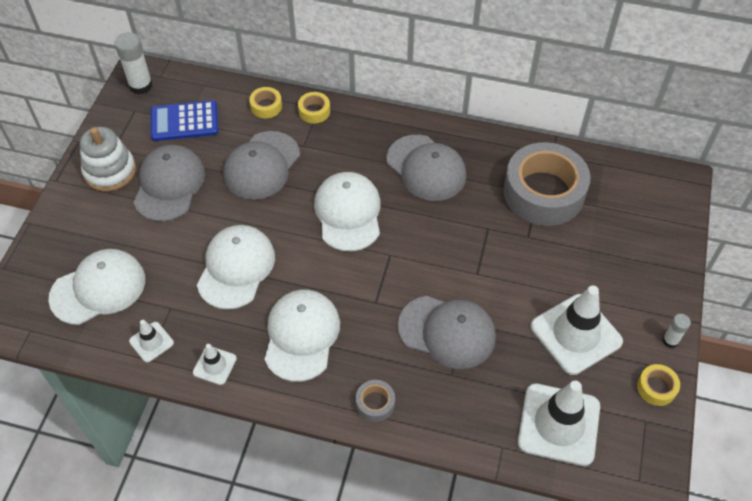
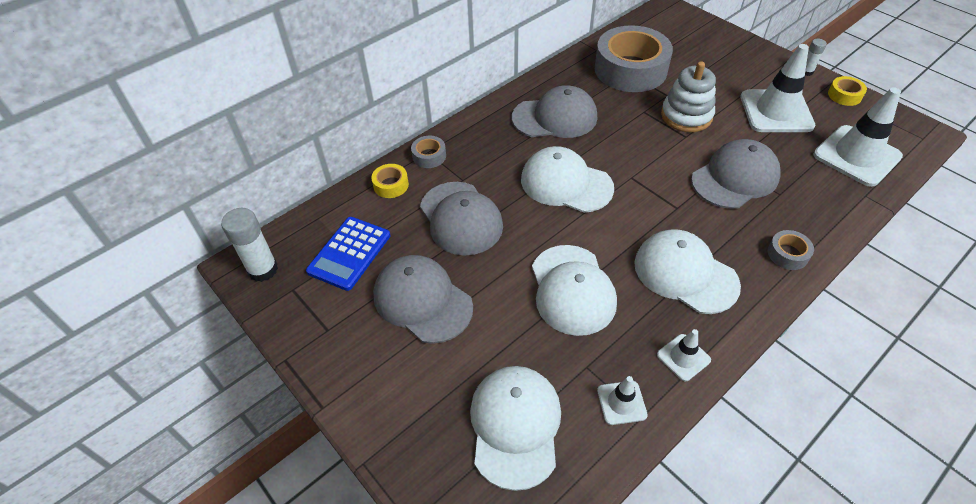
camera: 55 degrees left, 5 degrees down
white stacking toy [80,127,136,192] -> white stacking toy moved to [661,61,716,132]
white cap [197,225,275,310] -> white cap turned 150 degrees counterclockwise [532,245,617,336]
yellow tape [298,92,330,124] -> grey tape [411,136,446,168]

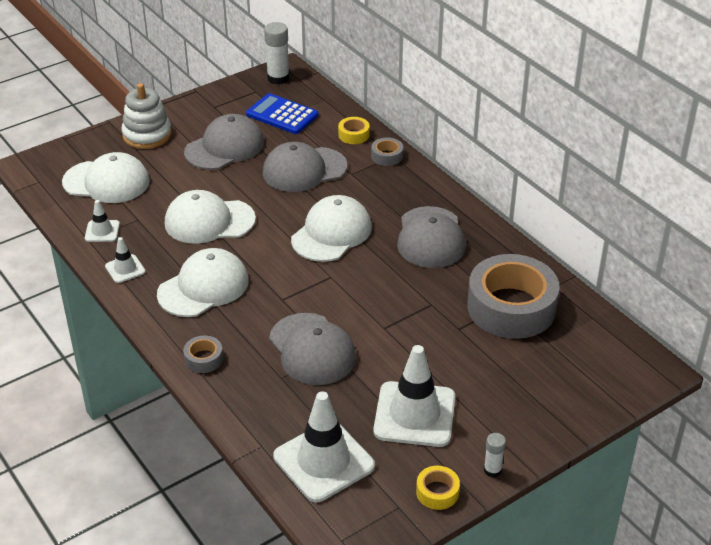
camera: 95 degrees right, 10 degrees down
white stacking toy [661,61,716,132] -> white stacking toy moved to [121,83,172,149]

